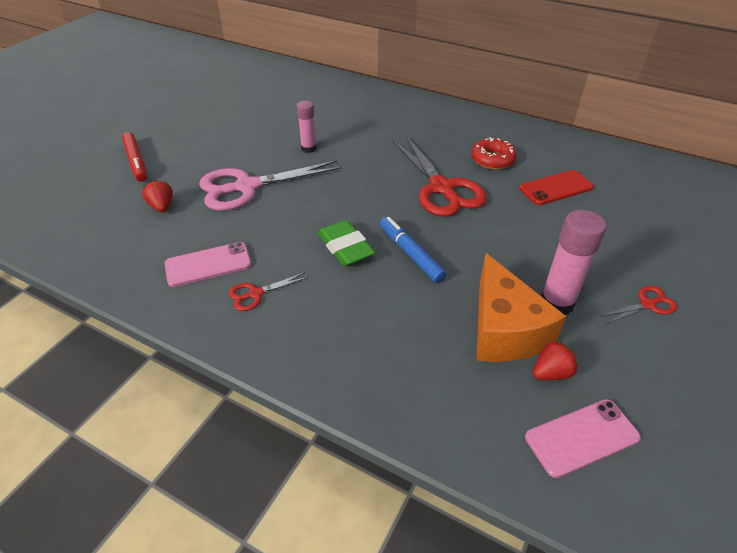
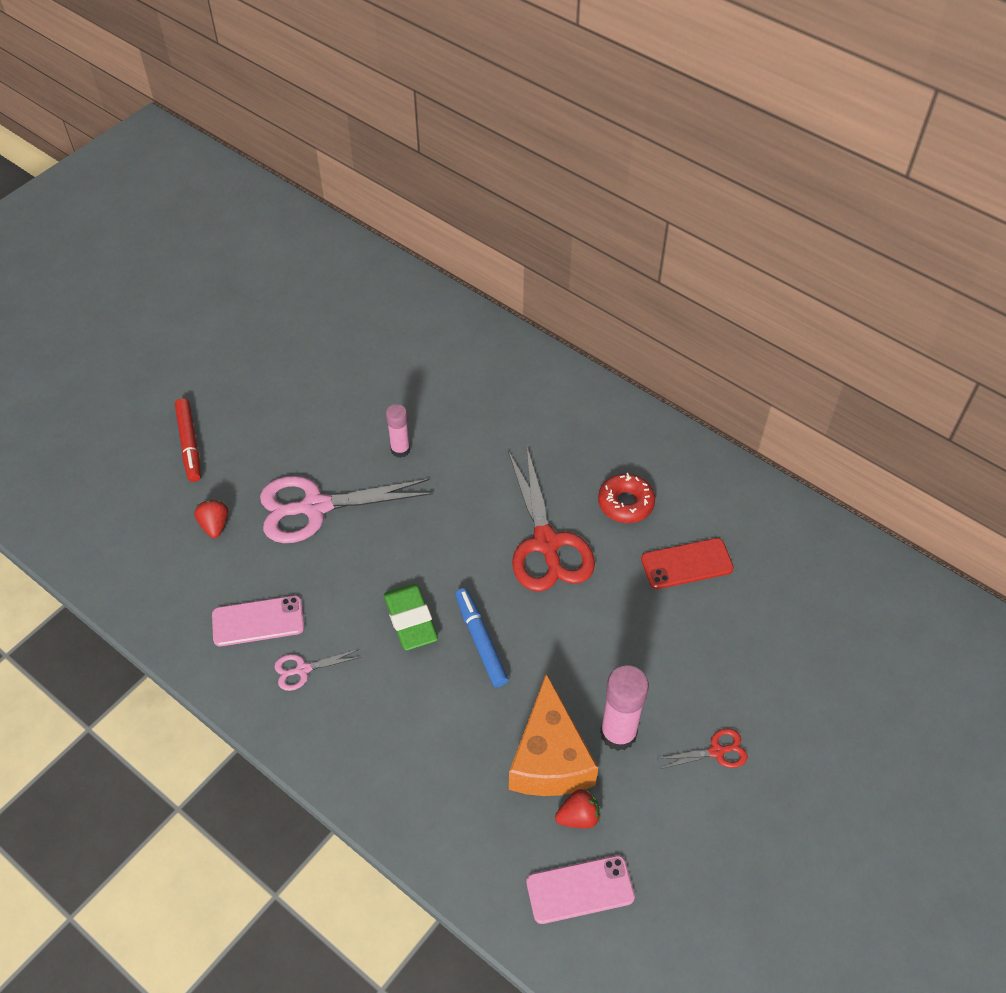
camera: 10 degrees right, 10 degrees up
red scissors [228,272,309,311] -> pink scissors [275,649,361,691]

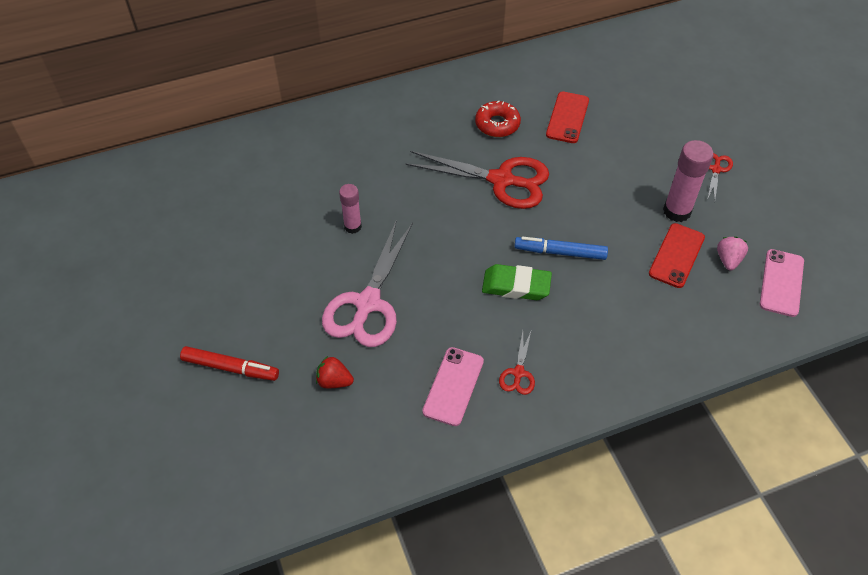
camera: 60 degrees left, 0 degrees up
pink scissors [275,649,361,691] -> red scissors [499,329,535,395]
orange cheese [509,673,598,796] -> red phone [649,223,705,288]
red strawberry [555,788,600,828] -> pink strawberry [717,236,748,270]

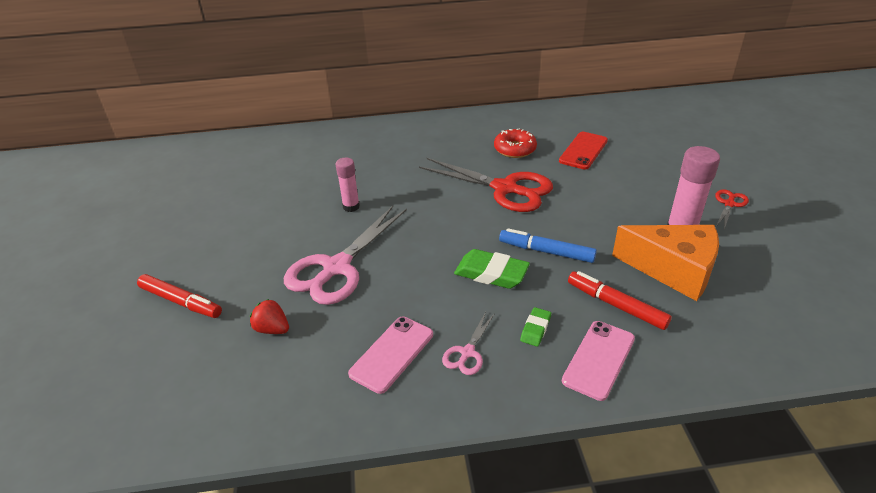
camera: 15 degrees right, 15 degrees down
red scissors [499,329,535,395] -> pink scissors [442,312,495,375]
red phone [649,223,705,288] -> orange cheese [612,225,719,301]
pink strawberry [717,236,748,270] -> none
pink phone [760,249,804,317] -> pink phone moved to [562,321,635,401]
none -> green eraser [520,307,551,347]
none -> red marker [568,271,672,330]

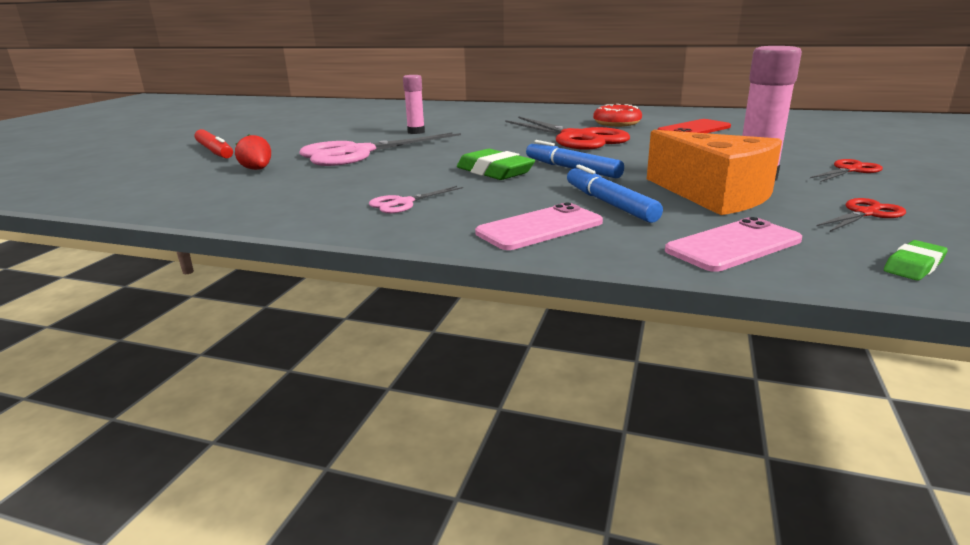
camera: 25 degrees right, 15 degrees down
pink phone [348,317,433,394] -> pink phone moved to [665,217,802,272]
green eraser [520,307,551,347] -> green eraser moved to [884,240,948,280]
red marker [568,271,672,330] -> blue marker [567,165,663,223]
none -> red scissors [816,198,906,232]

